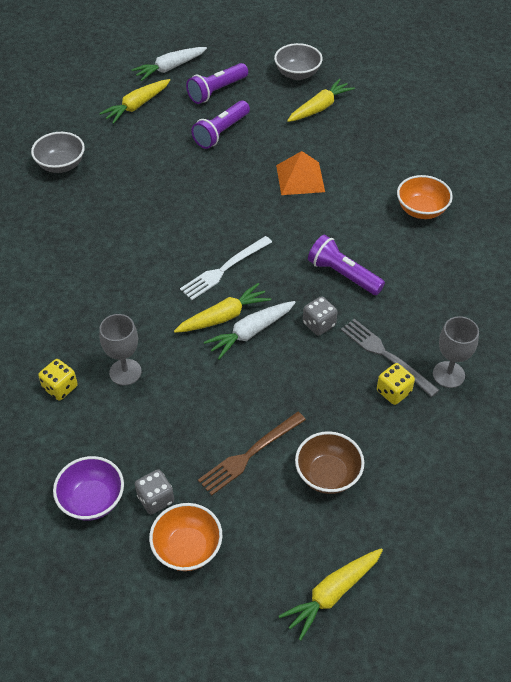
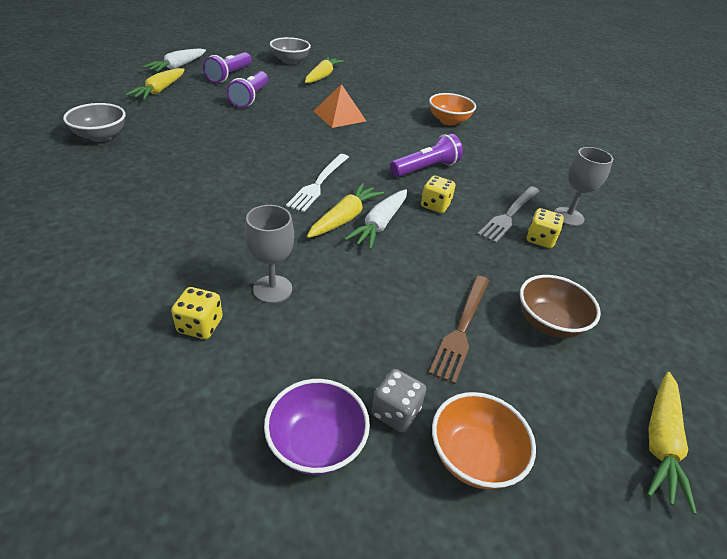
camera: 30 degrees left, 10 degrees down
grey dice [303,296,337,336] -> yellow dice [421,176,455,213]
purple flashlight [308,235,385,295] -> purple flashlight turned 135 degrees clockwise [390,134,463,177]
grey fork [341,319,439,397] -> grey fork turned 75 degrees counterclockwise [477,186,539,243]

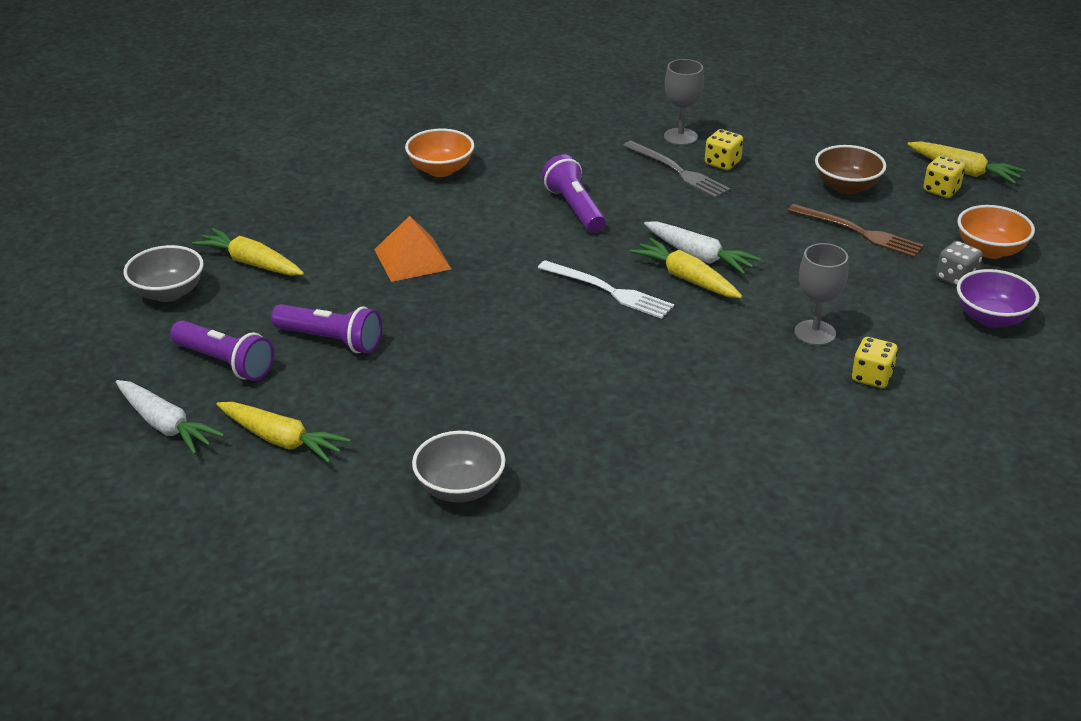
camera: 75 degrees left, 5 degrees down
yellow dice [421,176,455,213] -> yellow dice moved to [923,155,965,198]

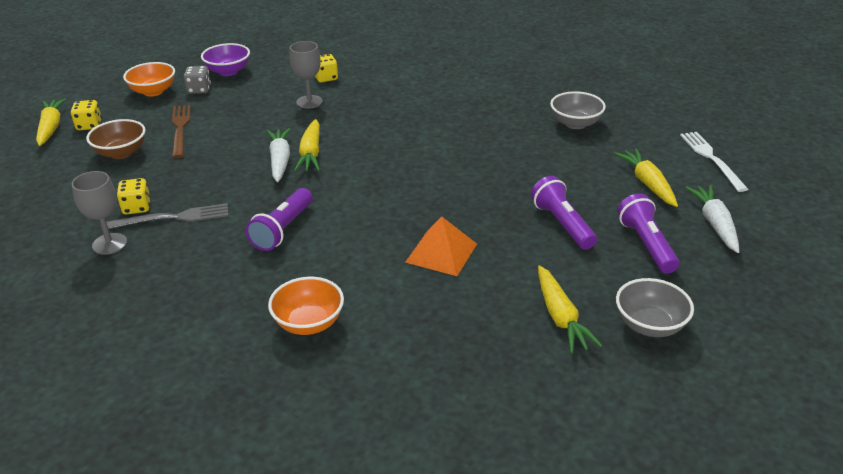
camera: 135 degrees left, 0 degrees up
white fork [538,260,674,319] -> white fork moved to [680,132,748,192]
grey fork [623,141,731,198] -> grey fork turned 75 degrees clockwise [106,203,228,229]

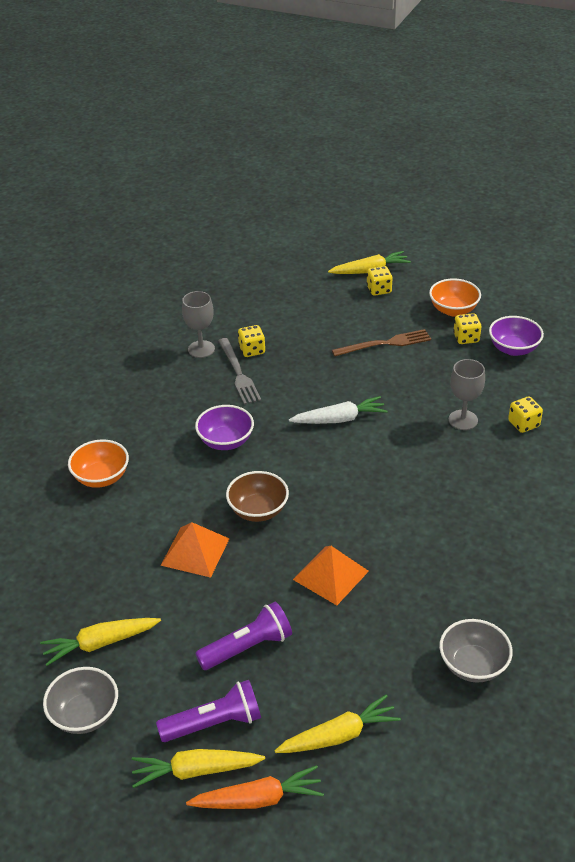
camera: 85 degrees right, 5 degrees up
brown bowl [86,119,146,159] -> brown bowl moved to [226,471,289,522]
grey dice [184,66,211,94] -> yellow dice [453,313,481,344]
purple flashlight [246,188,313,251] -> purple bowl [195,405,254,450]
yellow carrot [294,119,320,171] -> yellow carrot moved to [132,749,265,788]
white fork [680,132,748,192] -> none
white carrot [685,185,739,253] -> orange carrot [186,765,324,809]
none -> orange pyramid [293,546,369,605]

